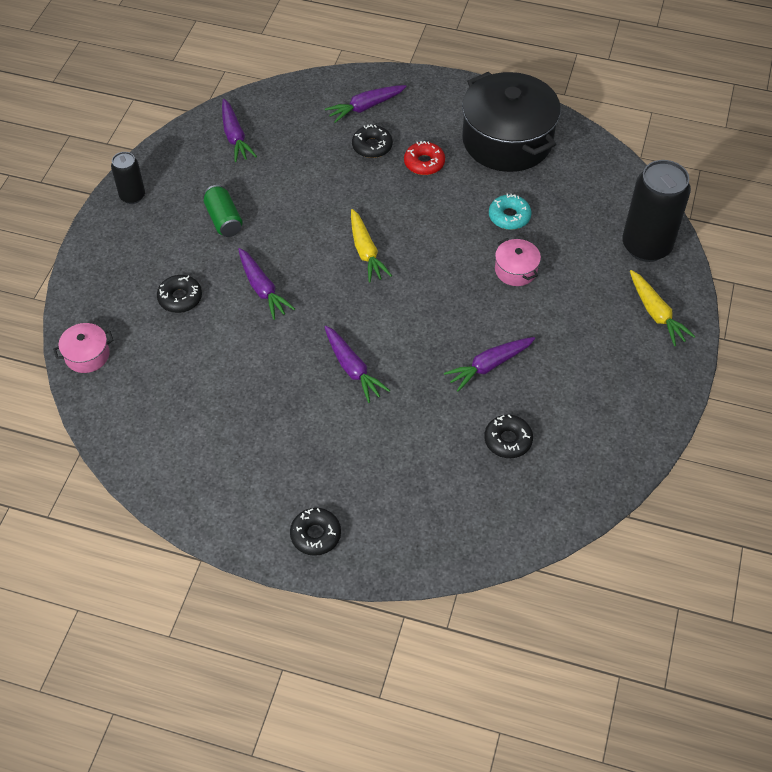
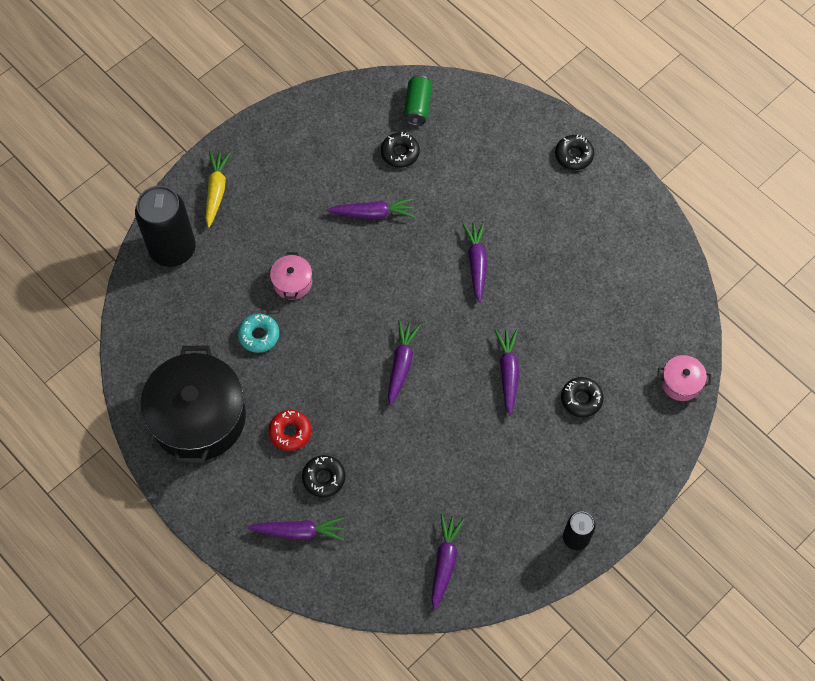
camera: 150 degrees left, 10 degrees up
green can [203,185,242,237] -> green can moved to [404,75,432,126]
yellow carrot [351,209,392,282] -> purple carrot [388,320,421,406]

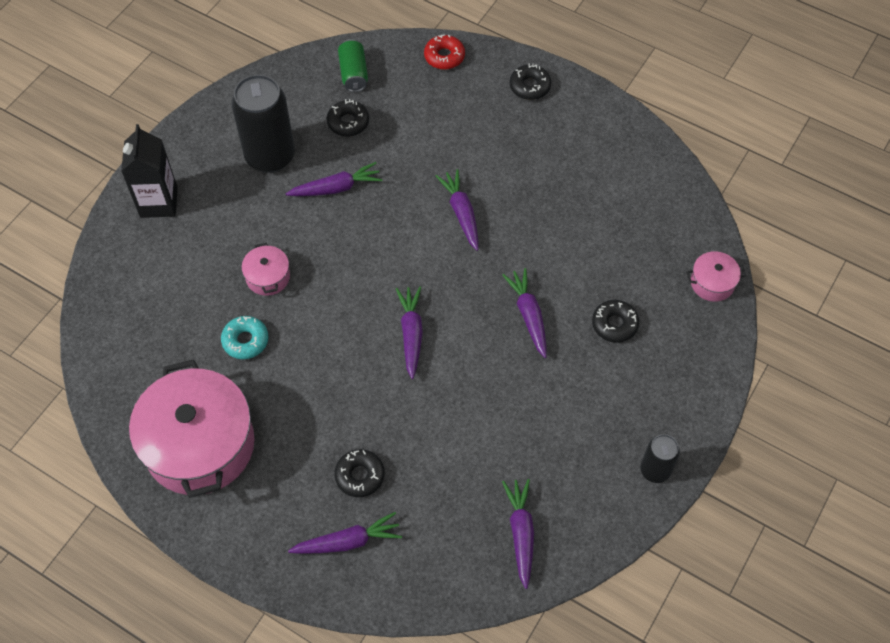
camera: 15 degrees left, 5 degrees down
black can [135,186,196,267] -> black can moved to [232,74,295,173]
black pot [140,346,246,464] -> pink pot [129,359,255,498]
yellow carrot [206,151,231,228] -> black carton [121,124,178,218]
red donut [268,410,311,451] -> red donut moved to [424,34,465,70]

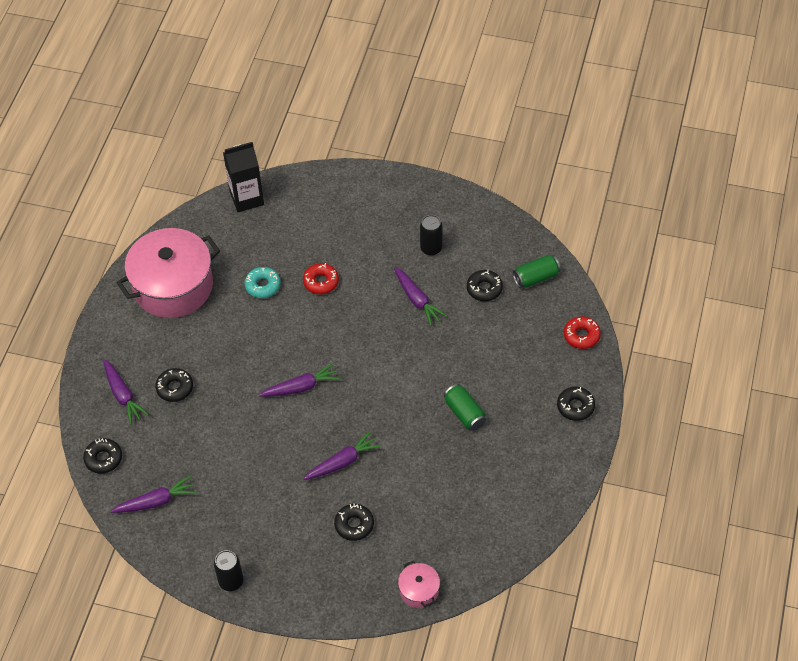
camera: 75 degrees right, 5 degrees down
black carton [121,124,178,218] -> black carton moved to [223,142,264,212]
black can [232,74,295,173] -> black can [420,215,442,256], size x0.53
pink pot [241,243,290,296] -> red donut [303,263,339,294]
purple carrot [436,169,478,251] -> none
none -> black donut [83,438,122,474]
none -> green can [444,384,486,431]

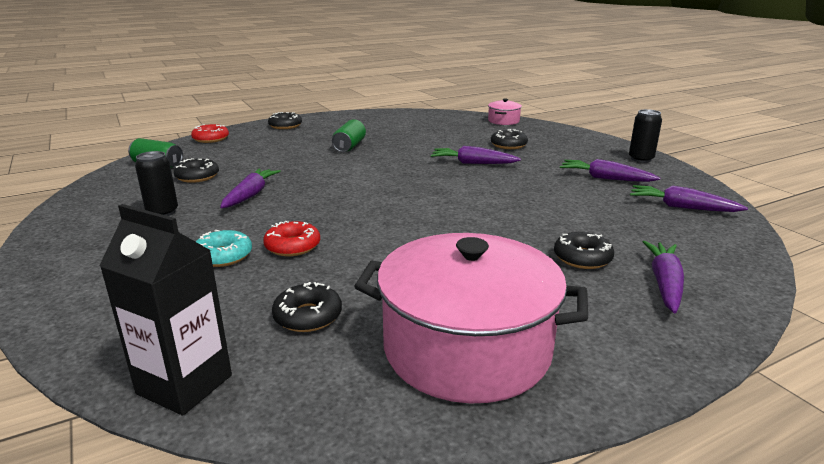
camera: 135 degrees left, 30 degrees down
black donut [83,438,122,474] -> black donut moved to [272,282,342,332]
turquoise donut [244,267,281,298] -> turquoise donut moved to [196,230,252,267]
purple carrot [259,363,340,397] -> purple carrot moved to [560,159,660,182]

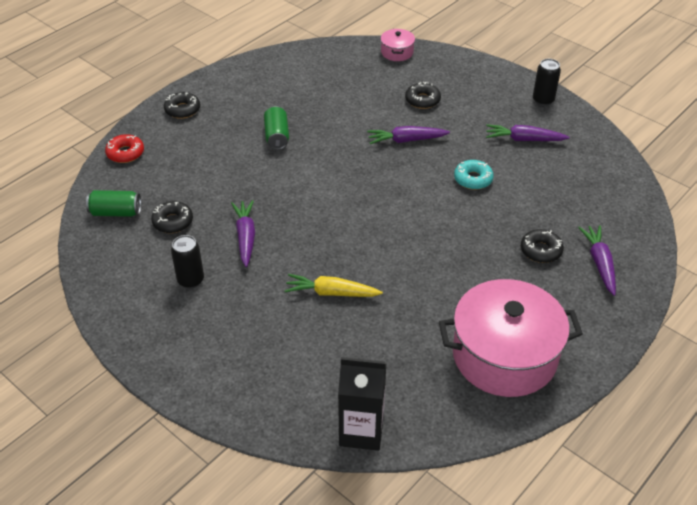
camera: 20 degrees left, 20 degrees up
turquoise donut [196,230,252,267] -> turquoise donut moved to [454,160,494,190]
red donut [263,221,320,256] -> yellow carrot [285,274,383,297]
black donut [272,282,342,332] -> none
purple carrot [630,185,748,212] -> none

